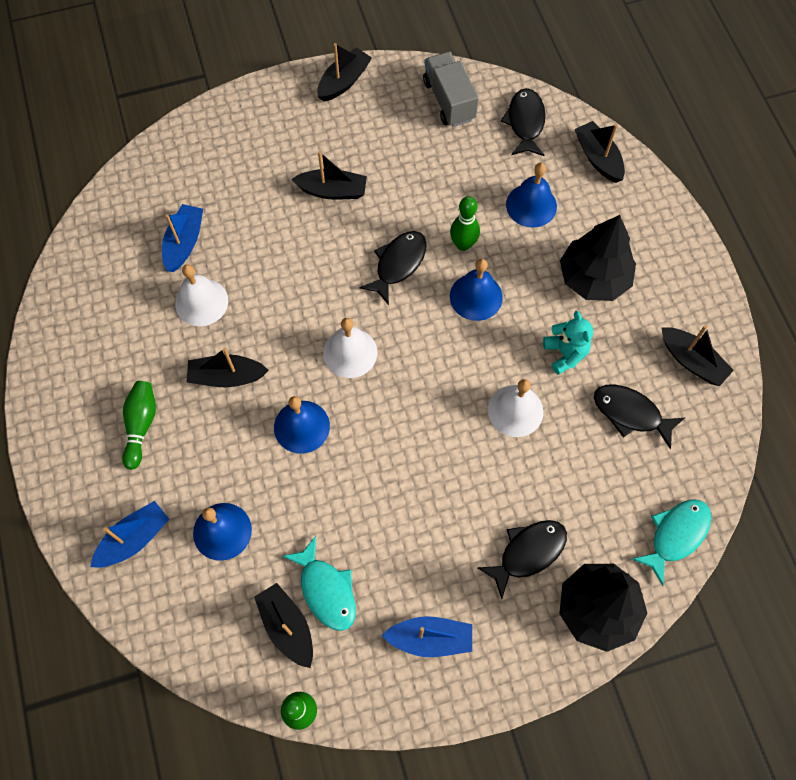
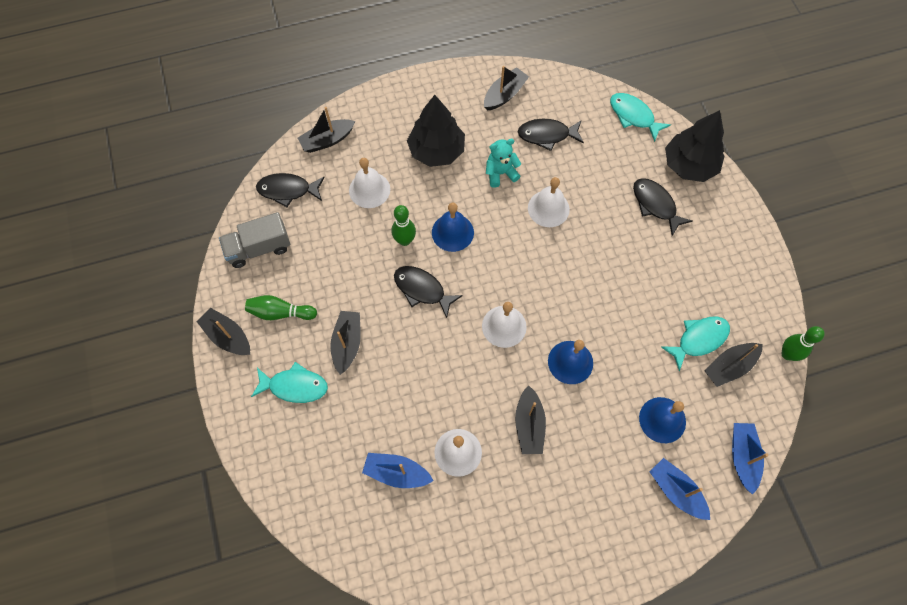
camera: 90 degrees left, 0 degrees up
green bowling pin [122,381,156,470] -> green bowling pin moved to [245,295,317,320]
blue boat [382,616,472,657] -> blue boat moved to [732,423,768,495]
blue bell [506,163,557,228] -> white bell [349,158,390,208]
black fish [594,385,685,449] -> black fish turned 60 degrees clockwise [518,119,584,151]
none -> turquoise fish [251,362,328,403]

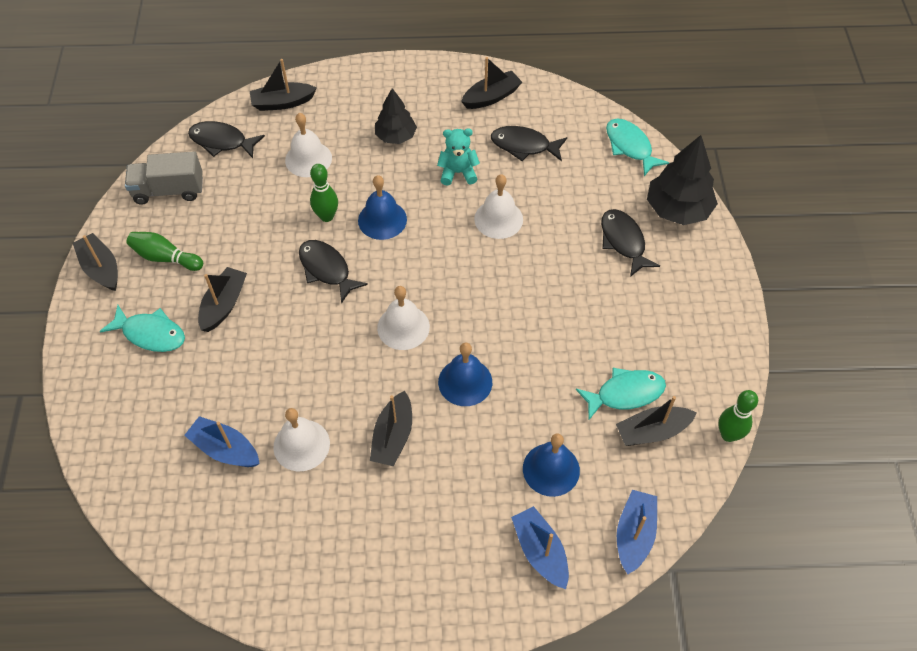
camera: 15 degrees right, 10 degrees down
black tree [407,95,465,167] -> black tree [375,88,417,144], size x0.65

